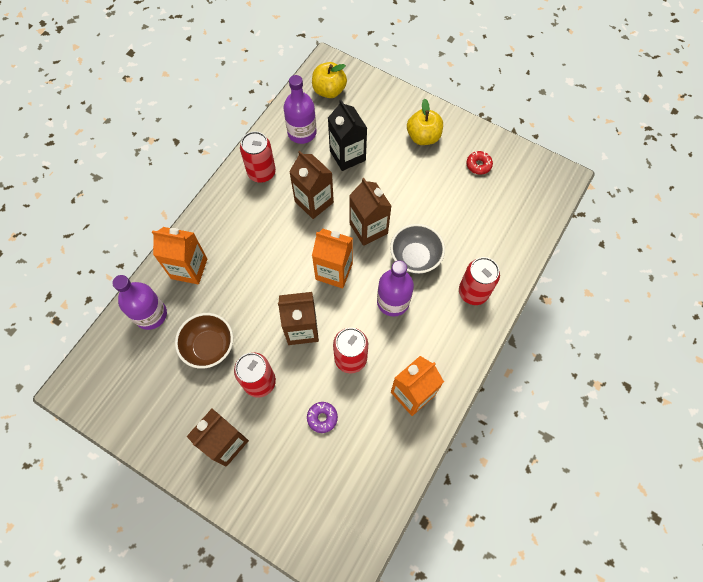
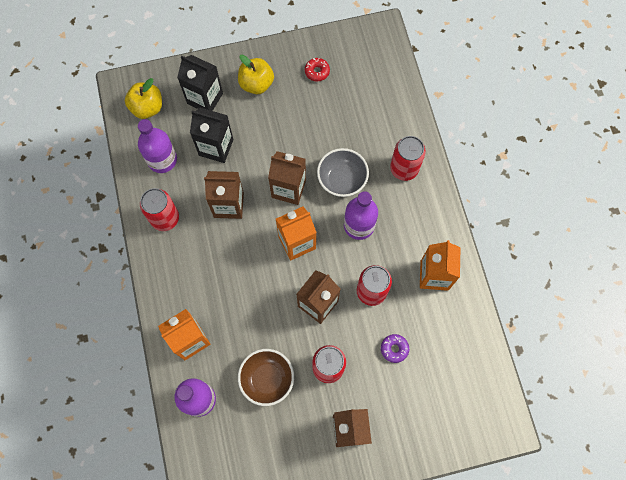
camera: 45 degrees left, 5 degrees up
none -> black carton [177,55,223,111]

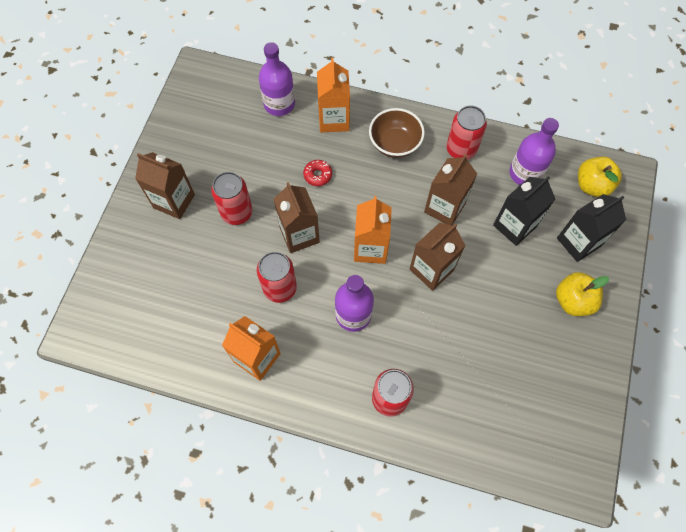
camera: 120 degrees right, 5 degrees down
brown bowl [238,349,294,406] -> brown bowl moved to [369,108,425,158]
red donut [305,58,330,82] -> red donut moved to [303,160,332,186]
grey bowl [317,148,369,197] -> none
purple donut [381,334,409,363] -> none

